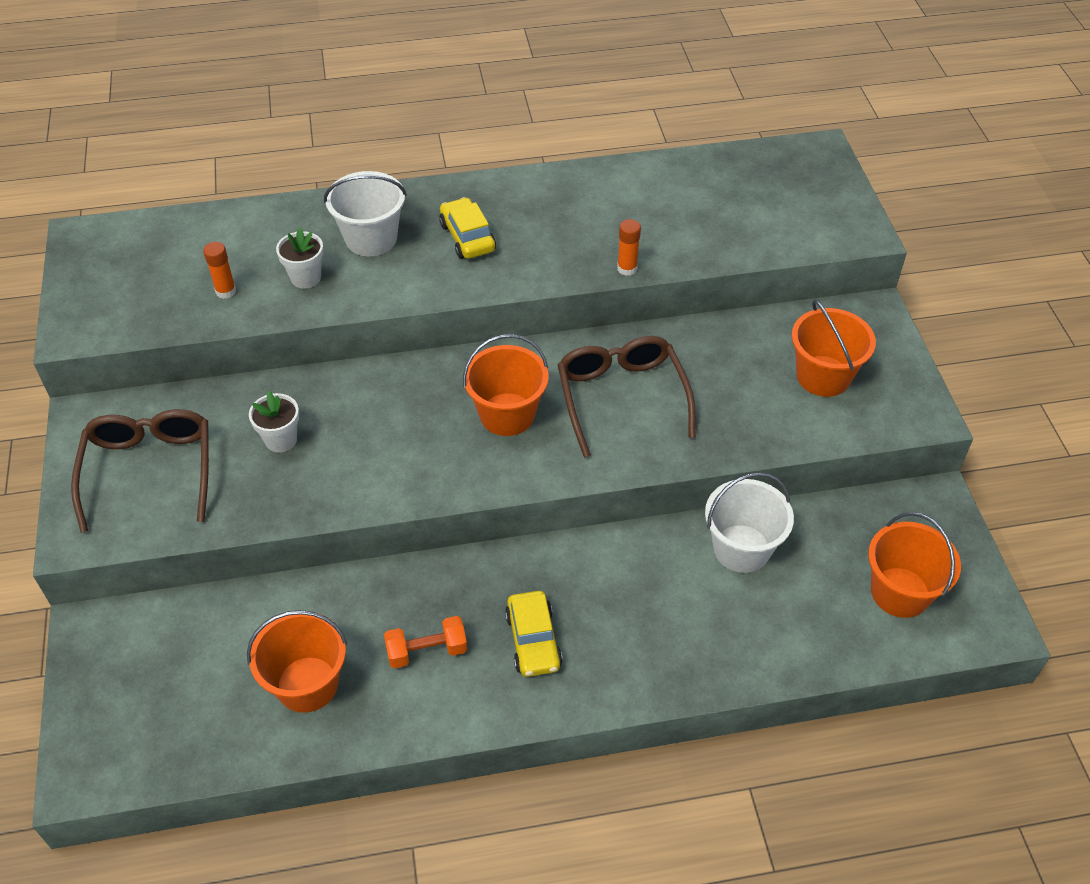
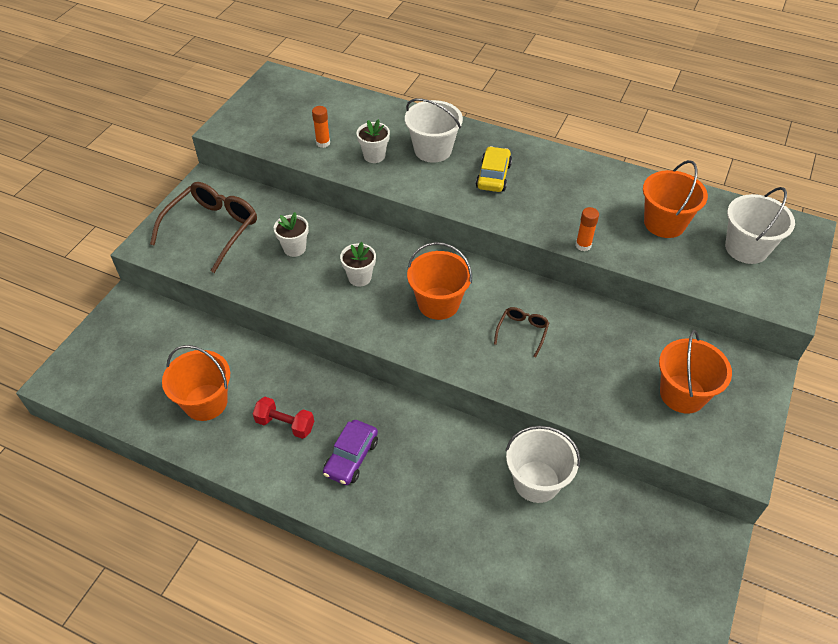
camera: 35 degrees right, 0 degrees up
orange dumbbell [384,616,467,669] -> red dumbbell [253,397,314,439]
yellow car [505,591,563,677] -> purple car [323,420,378,485]
brown glasses [558,336,696,458] -> brown glasses [494,307,549,358], size x0.49
orange bucket [868,512,961,618] -> orange bucket moved to [643,160,708,238]
none -> white flower pot [340,242,376,287]
none -> white bucket [725,187,795,264]

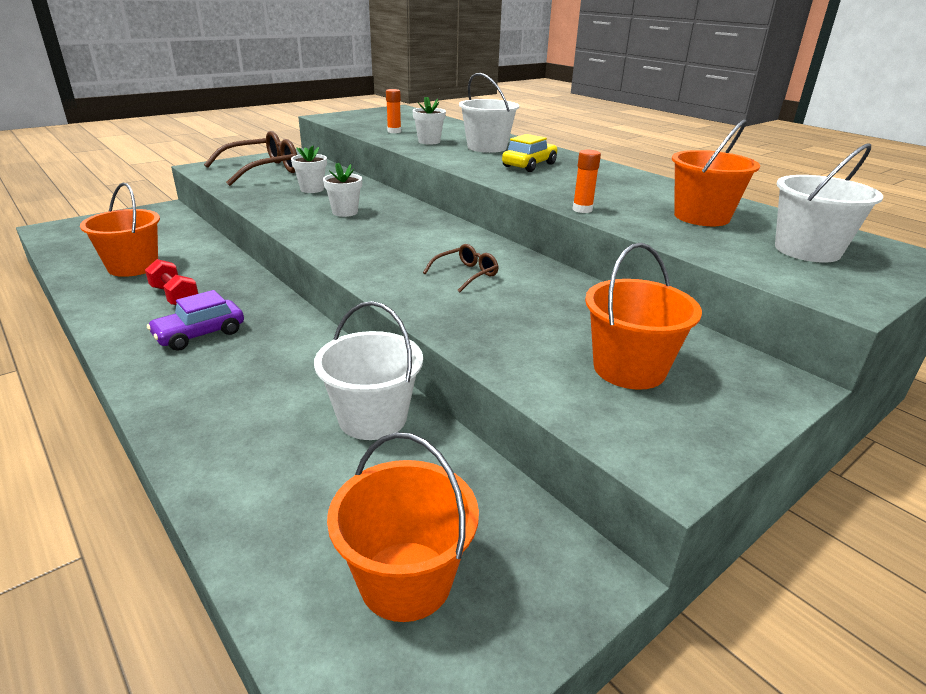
camera: 25 degrees right, 20 degrees down
orange bucket [407,242,472,320] -> orange bucket moved to [327,432,479,622]

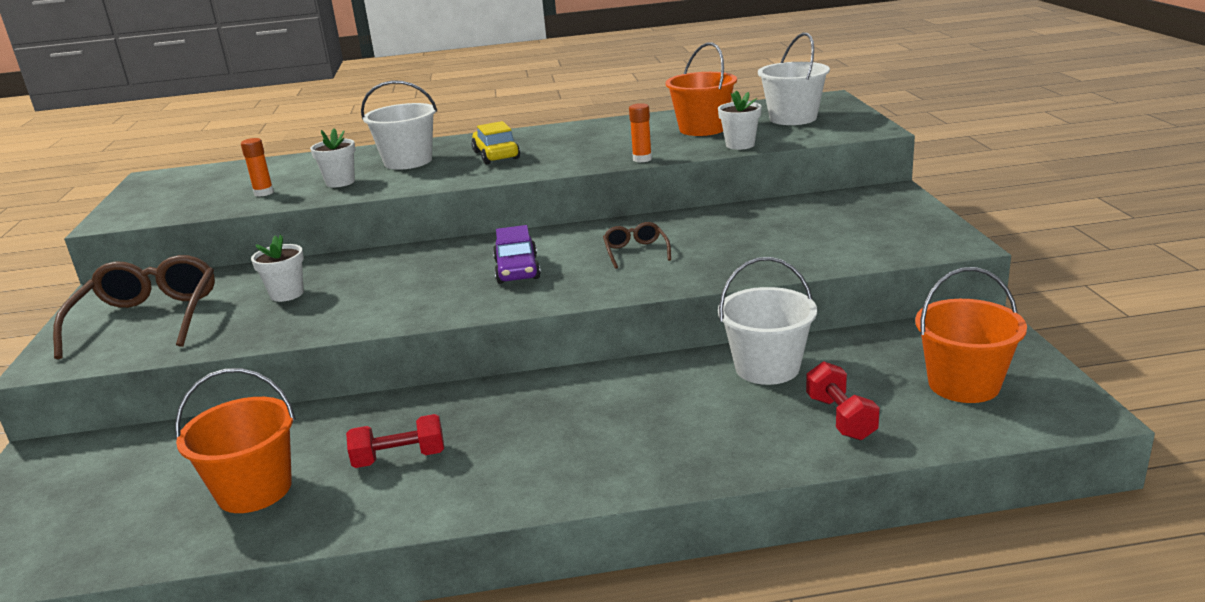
camera: 55 degrees left, 5 degrees down
purple car [147,290,244,351] -> purple car moved to [493,225,541,284]
white flower pot [323,163,362,217] -> white flower pot moved to [718,90,762,150]
orange bucket [585,243,702,390] -> none
none -> red dumbbell [806,361,880,440]

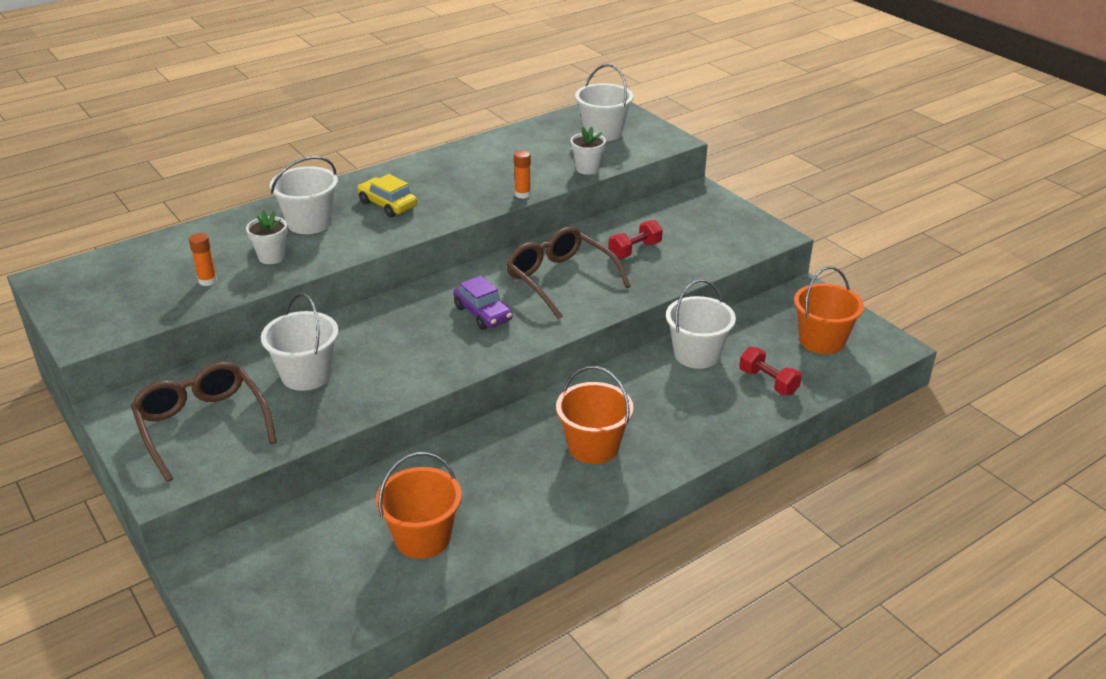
camera: 30 degrees left, 10 degrees up
white flower pot [251,234,304,302] -> white bucket [261,293,339,391]
red dumbbell [346,414,444,468] -> red dumbbell moved to [608,220,663,259]
brown glasses [603,222,671,269] -> brown glasses [506,227,631,319], size x2.03
orange bucket [666,42,737,136] -> orange bucket moved to [556,366,634,464]

